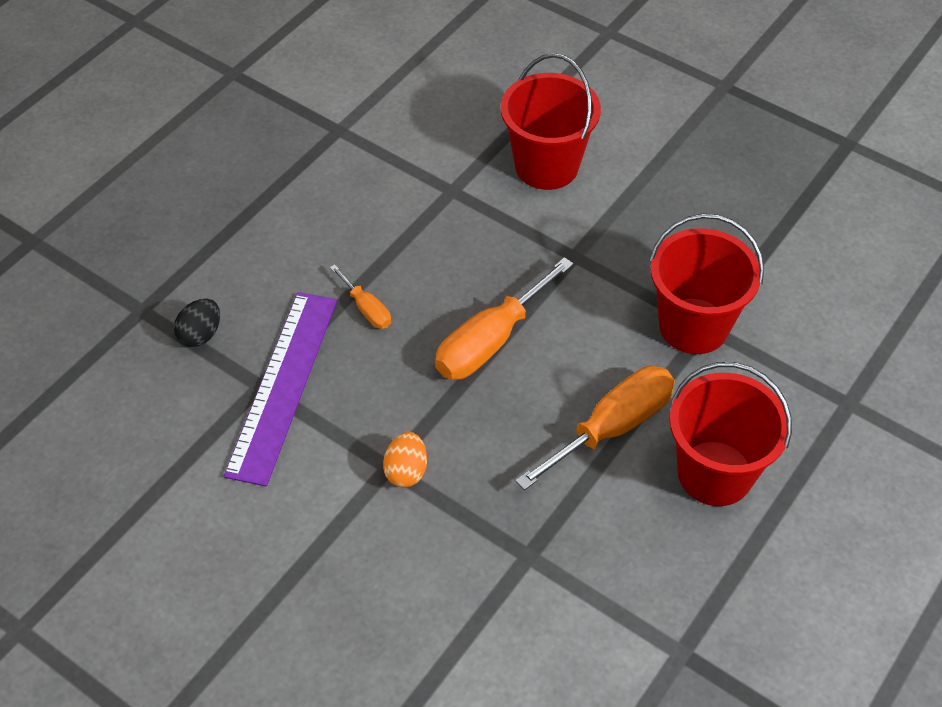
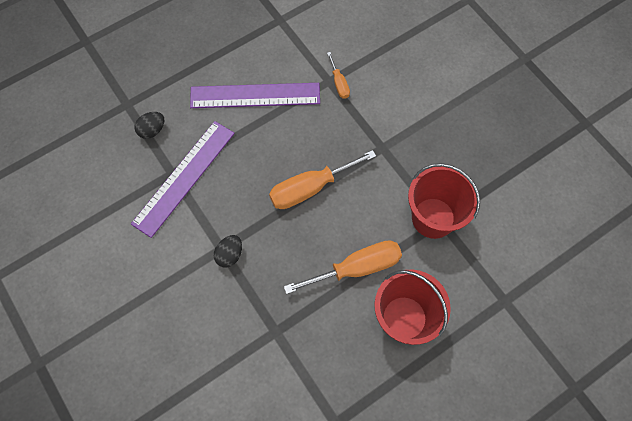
camera: 20 degrees right, 15 degrees up
orange screwdriver [330,264,391,329] -> orange screwdriver moved to [327,52,350,99]
orange egg [383,432,427,487] -> black egg [214,235,242,268]
red bucket [501,53,601,190] -> none
none -> purple ruler [190,83,320,108]

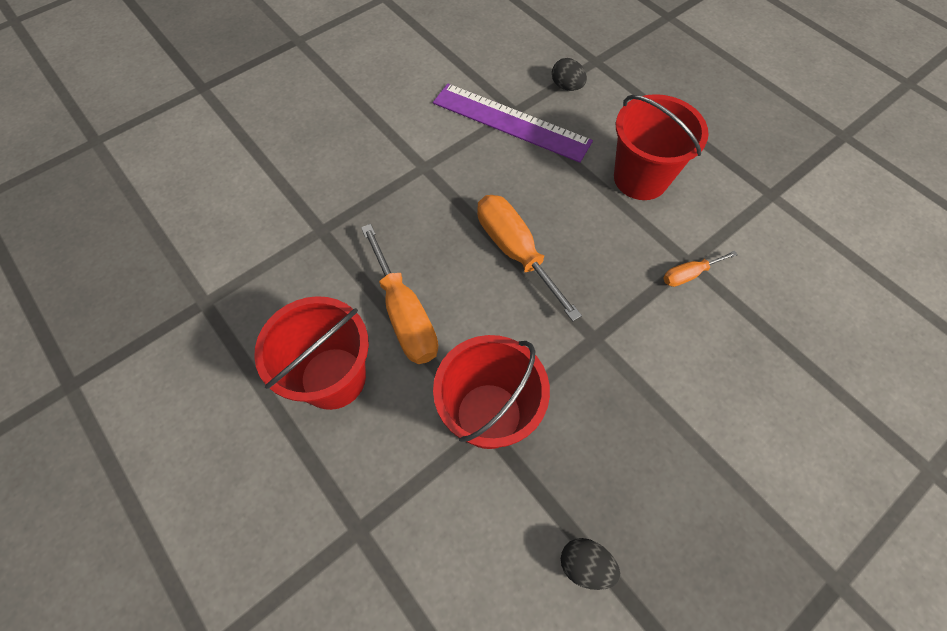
camera: 85 degrees right, 5 degrees down
purple ruler [190,83,320,108] -> red bucket [614,94,709,200]
black egg [214,235,242,268] -> black egg moved to [561,538,620,590]

